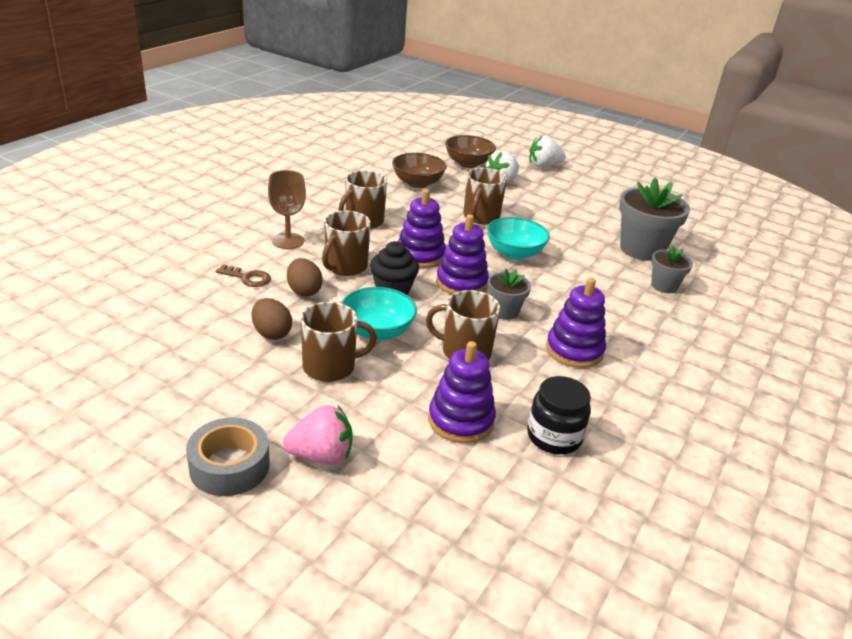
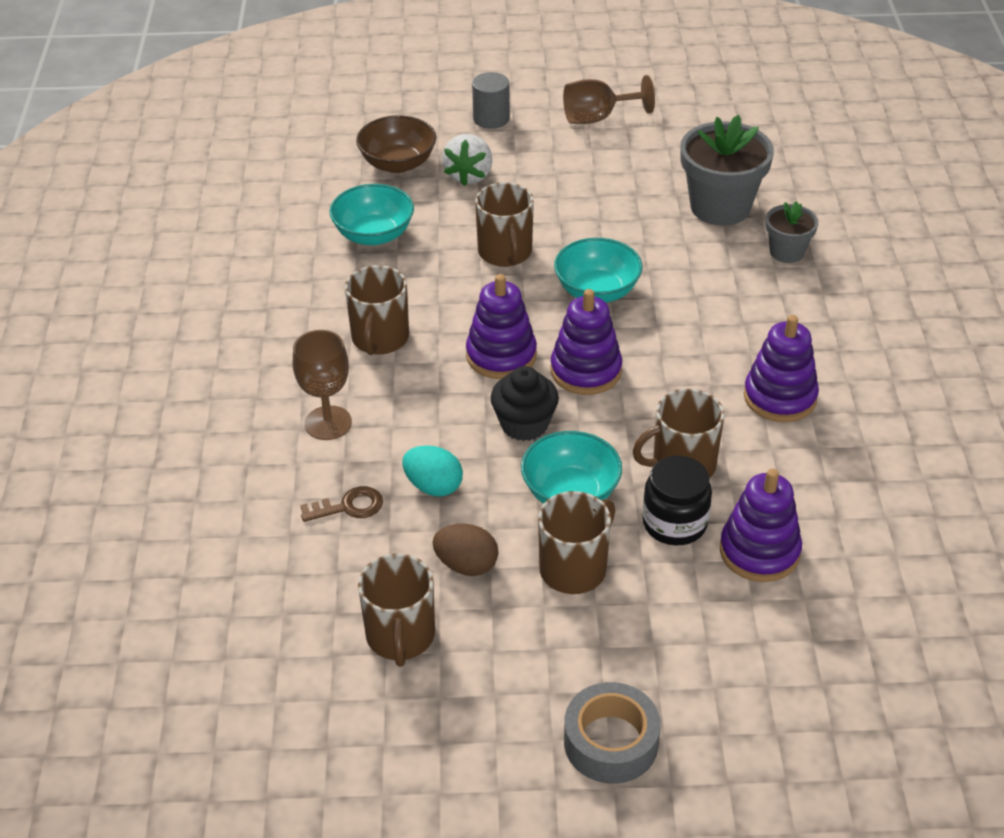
camera: 30 degrees left, 10 degrees up
pink strawberry [283,405,353,465] -> none
brown egg [287,258,323,297] -> turquoise egg [403,445,463,497]
brown mug [322,211,371,276] -> brown mug moved to [358,554,435,667]
brown bowl [392,153,447,188] -> turquoise bowl [330,184,414,245]
grey flower pot [487,269,531,320] -> none
black jar [528,376,591,454] -> black jar moved to [642,455,712,545]
white strawberry [529,136,566,168] -> grey cylinder [472,72,510,129]
none -> brown goblet [563,75,655,124]

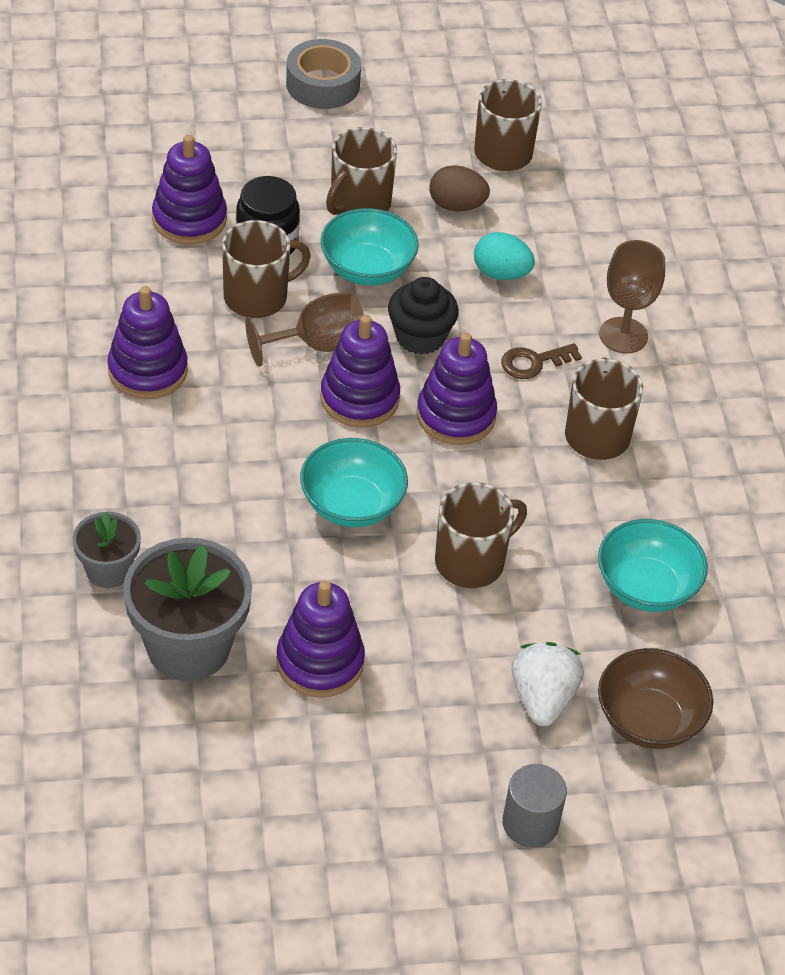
camera: 170 degrees right, 5 degrees up
brown key [300,486,383,522] -> brown key moved to [501,343,582,379]
brown mug [475,182,534,267] -> brown mug turned 75 degrees clockwise [435,482,527,588]
brown goblet [563,75,655,124] -> brown goblet moved to [245,292,364,367]
none -> purple stacking toy [276,581,365,698]

